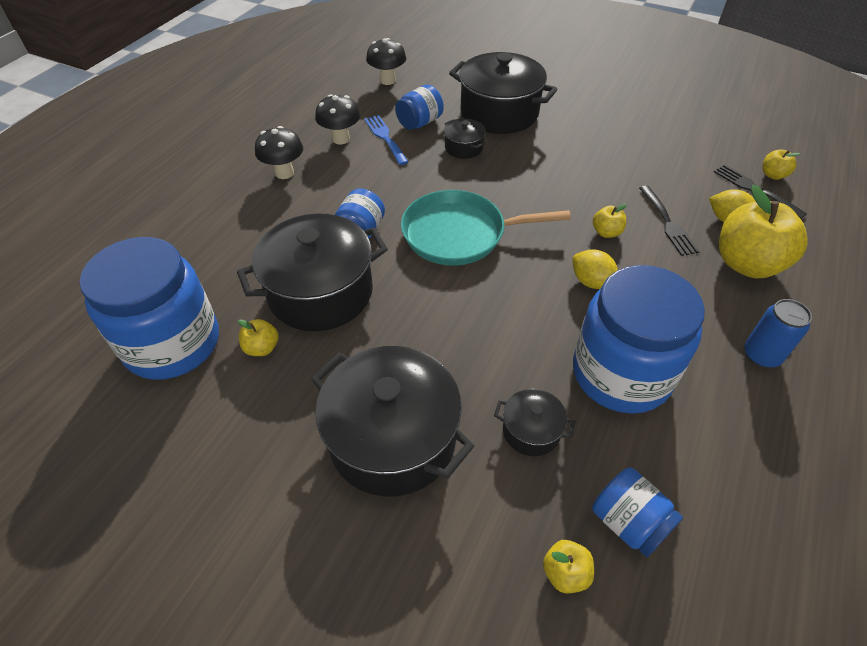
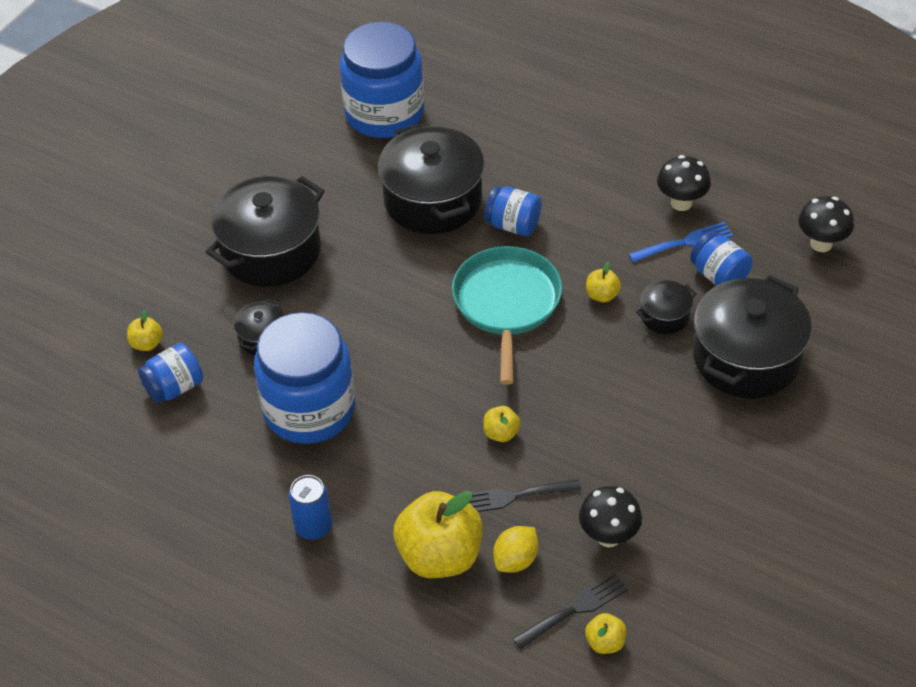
camera: 95 degrees right, 0 degrees up
yellow apple [238,319,279,356] -> yellow apple moved to [586,262,621,302]
black mushroom [255,126,303,179] -> black mushroom moved to [579,486,642,547]
yellow lemon [573,249,618,289] -> none

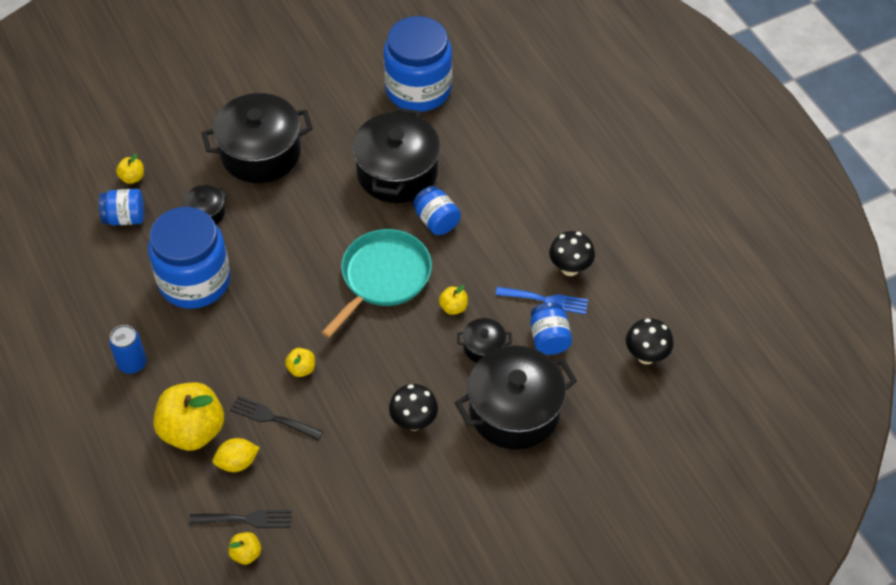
camera: 30 degrees right, 5 degrees up
black mushroom [579,486,642,547] -> black mushroom moved to [389,384,438,431]

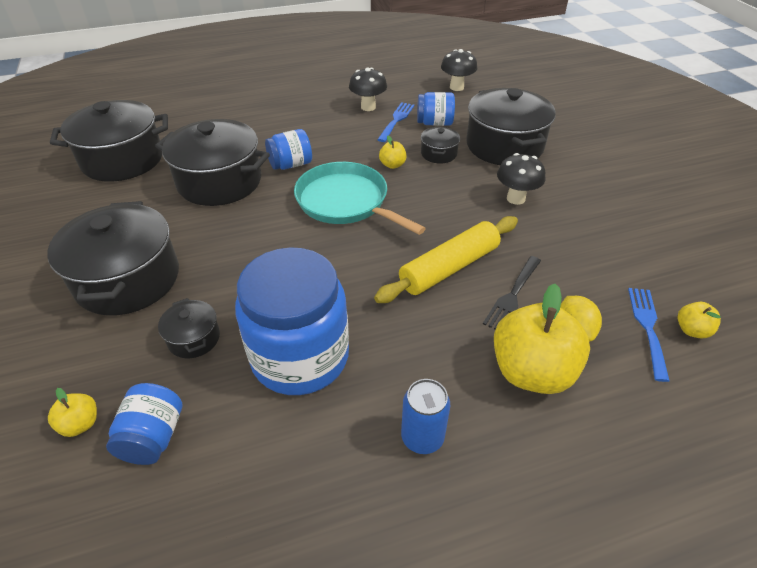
camera: 80 degrees left, 10 degrees down
black fork [189,510,292,528] -> blue fork [628,288,670,382]
yellow apple [285,348,315,377] -> yellow rolling pin [374,216,518,303]
blue jar [384,16,452,112] -> black pot [50,100,168,182]

